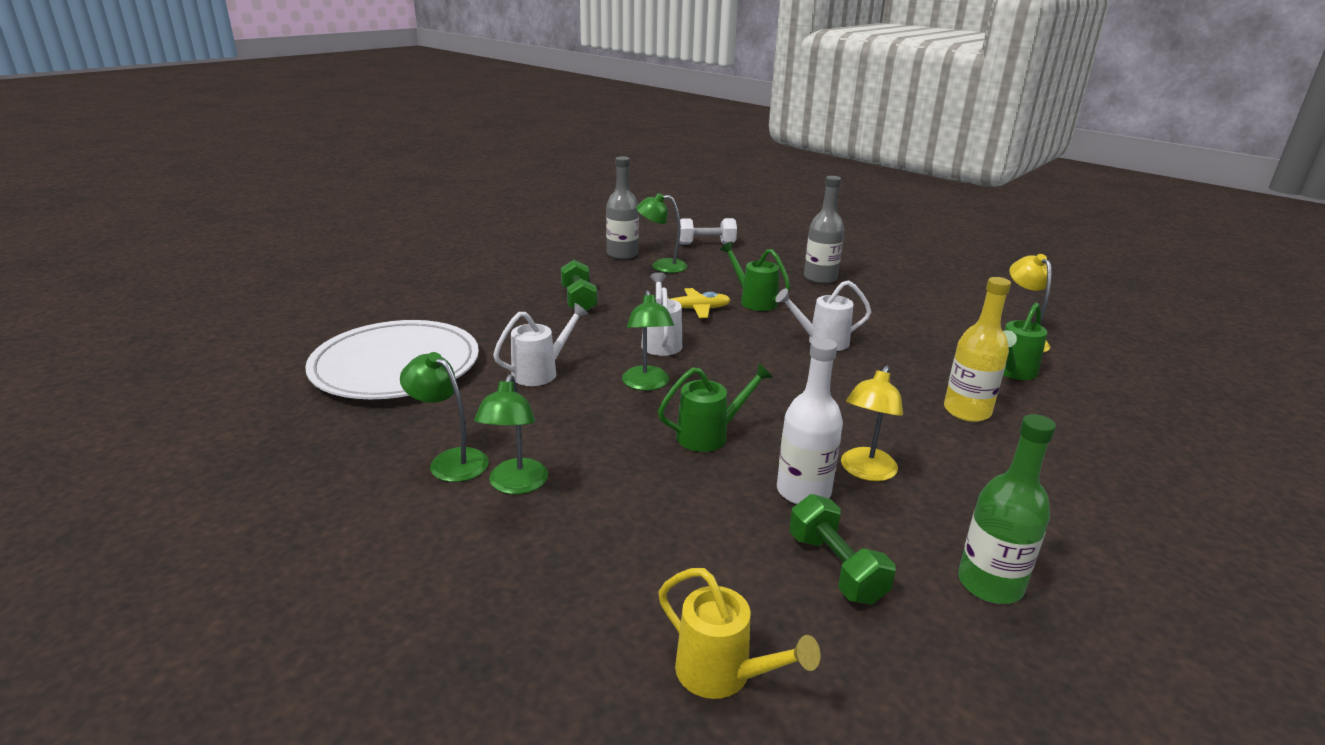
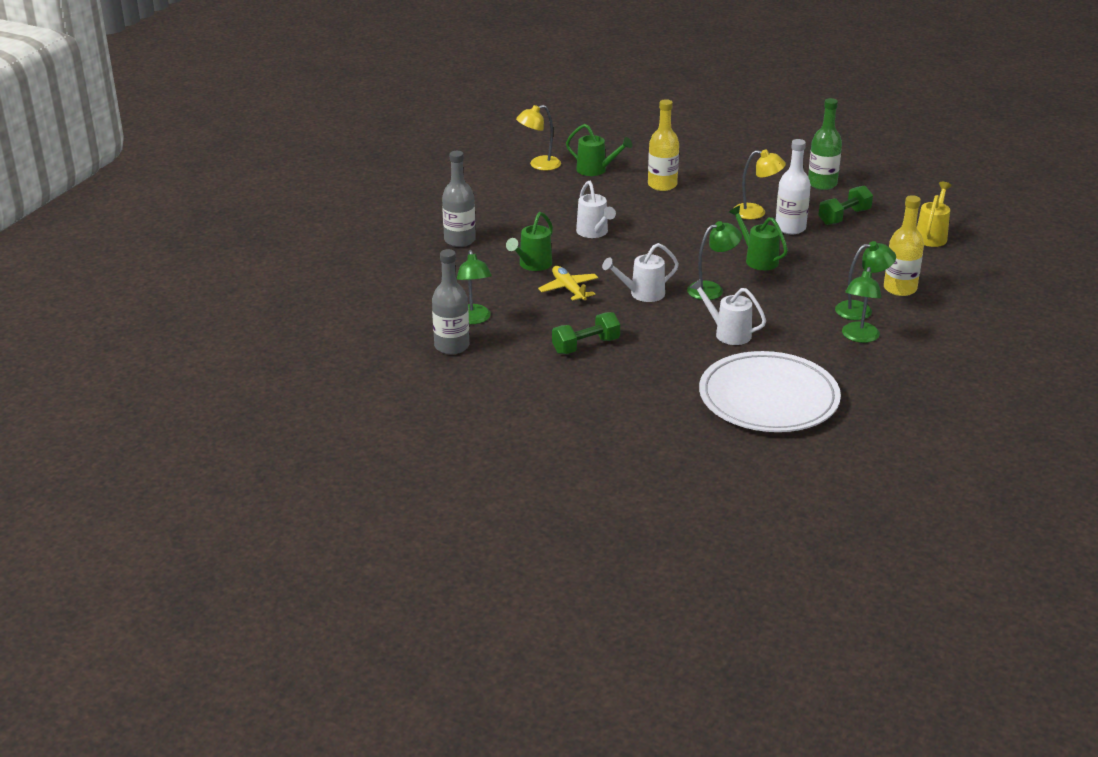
camera: 105 degrees left, 5 degrees up
white dumbbell [679,218,737,245] -> none
none -> yellow bottle [884,195,924,296]

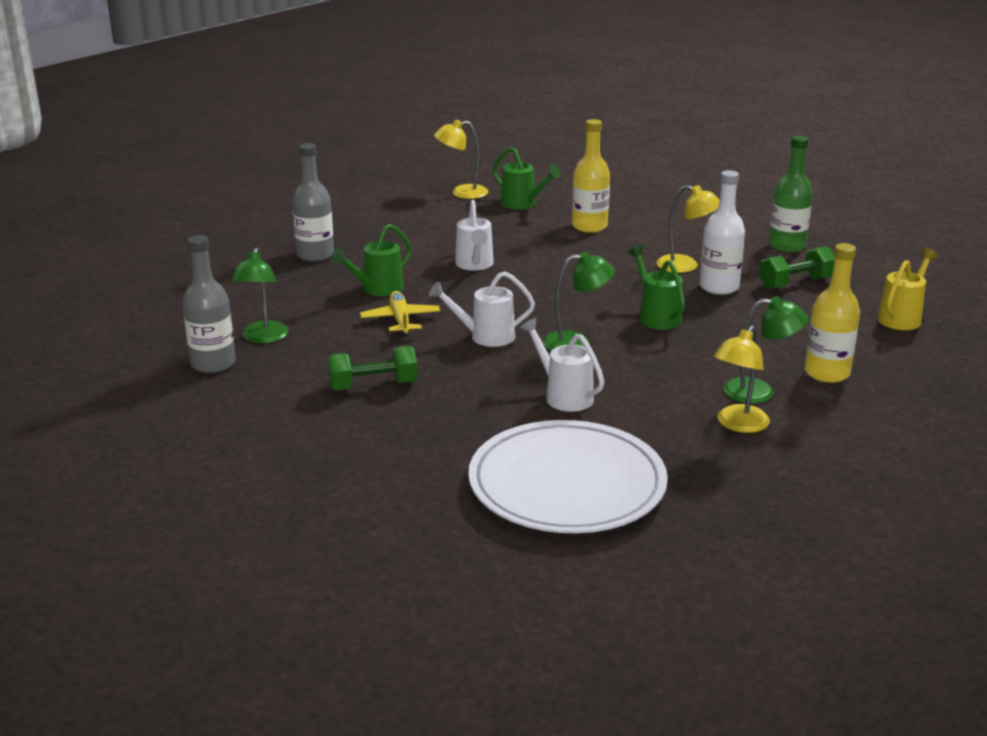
camera: 15 degrees right, 5 degrees down
green lamp [842,267,882,343] -> yellow lamp [713,326,770,433]

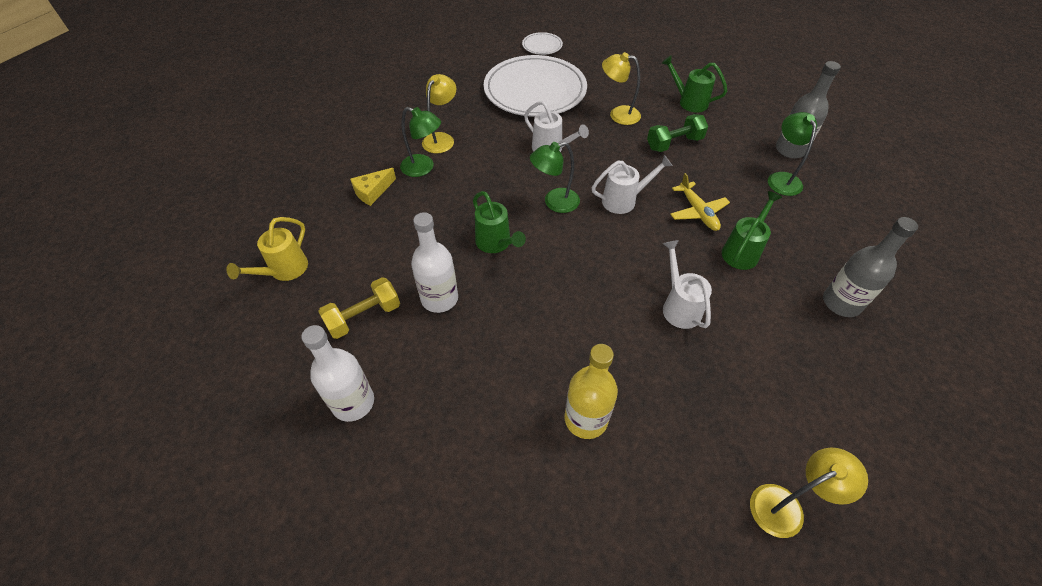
camera: 170 degrees right, 25 degrees up
green watering can [492,147,561,210] -> green watering can moved to [662,55,727,113]
yellow lamp [656,185,720,273] -> yellow lamp moved to [602,52,641,125]
green lamp [723,296,808,404] -> green lamp turned 150 degrees counterclockwise [400,107,441,177]
green dumbbell [759,246,835,289] -> yellow dumbbell [318,277,400,339]
green bottle [769,135,813,252] -> white bottle [301,325,374,422]
yellow bottle [805,243,860,383] -> yellow cheese [350,168,396,206]
none -> white plate [522,32,563,55]

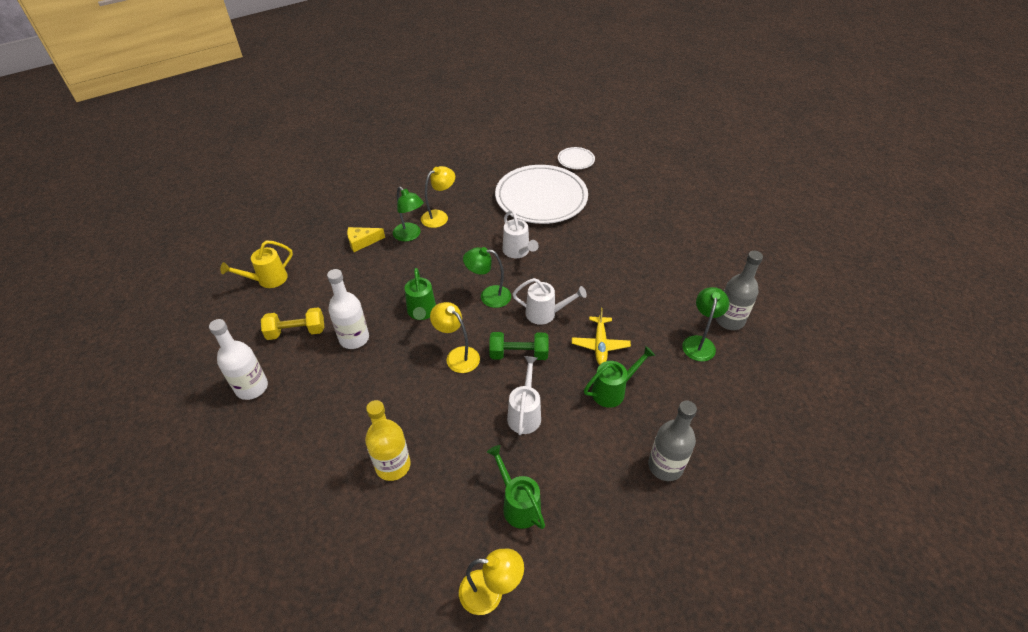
camera: 25 degrees right, 5 degrees down
yellow lamp [602,52,641,125] -> yellow lamp moved to [430,302,480,373]
green dumbbell [647,114,708,152] -> green dumbbell moved to [489,332,549,360]
green watering can [662,55,727,113] -> green watering can moved to [487,445,545,529]

